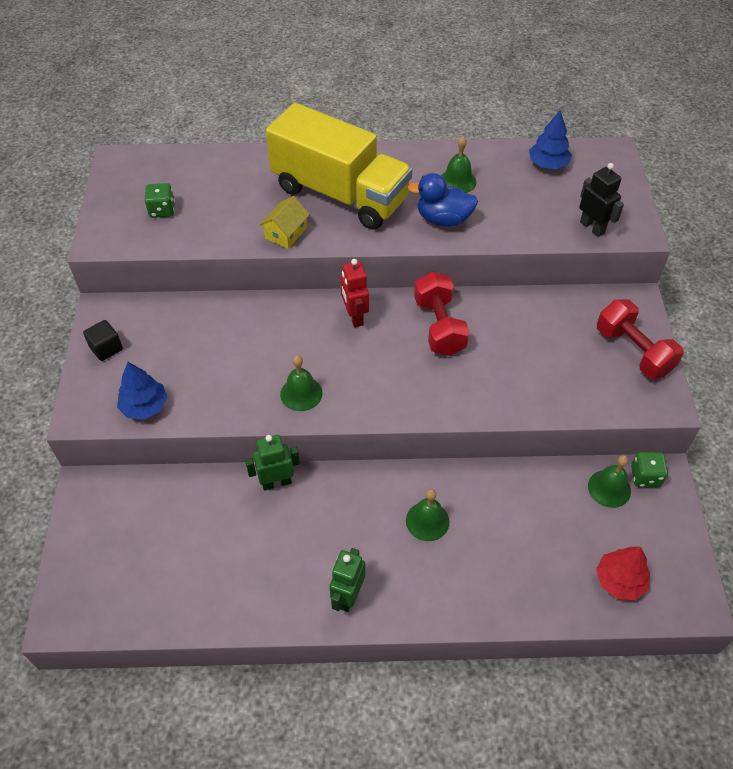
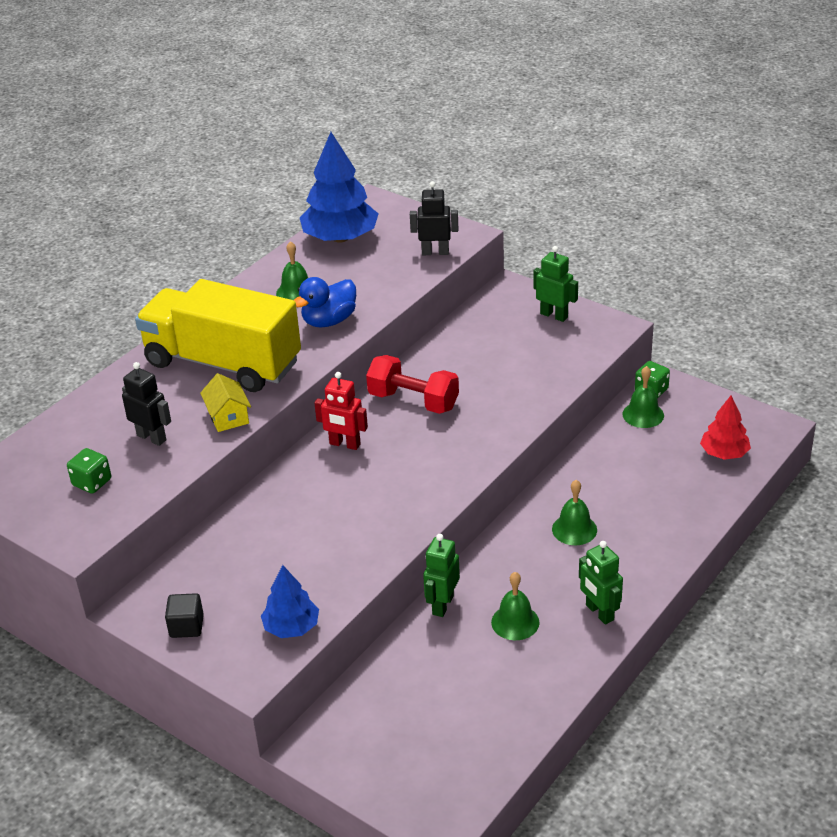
camera: 50 degrees left, 15 degrees down
yellow truck [266,103,413,230] -> yellow truck turned 135 degrees counterclockwise [135,279,301,392]
green bell [280,355,322,411] -> green bell moved to [491,572,539,640]
blue tree [529,111,572,169] -> blue tree [300,132,379,243], size x1.76
red dumbbell [597,299,684,379] -> green robot [533,246,578,322]
none -> black robot [122,362,171,446]

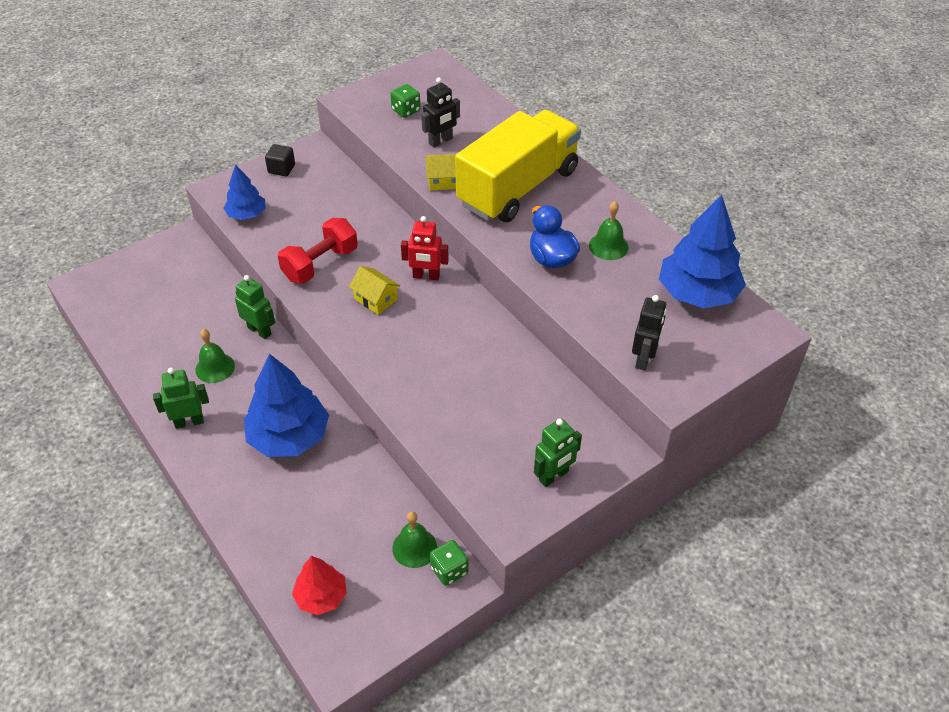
camera: 105 degrees right, 10 degrees up
red robot [314,372,368,450] -> red robot turned 120 degrees counterclockwise [401,216,449,281]
red dumbbell [366,355,459,414] -> red dumbbell moved to [278,218,358,284]
green bell [552,480,597,545] -> blue tree [244,354,329,457]
none -> yellow house [349,266,400,315]

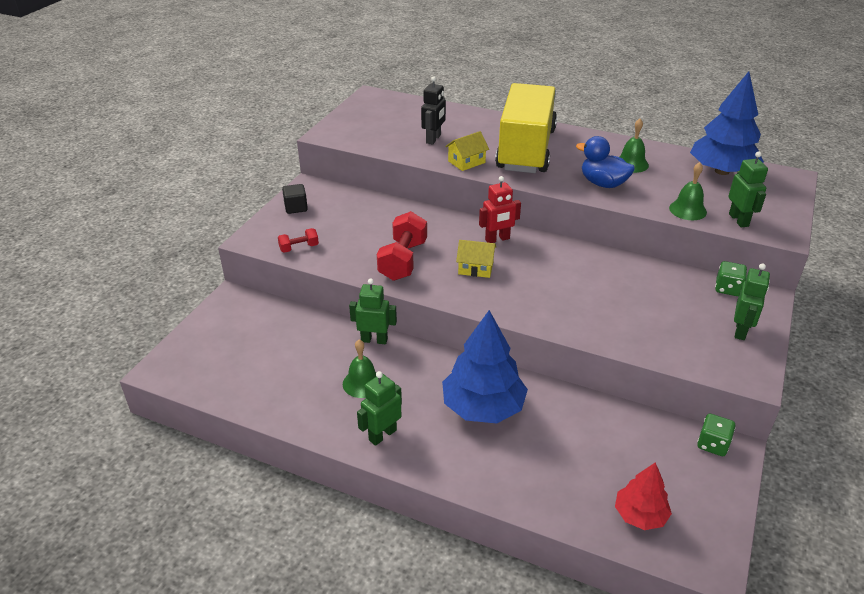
camera: 30 degrees left, 10 degrees down
blue tree [224,164,266,220] -> red dumbbell [278,228,319,253]
green dice [390,84,421,118] -> green dice moved to [715,261,747,296]
green bell [392,511,437,568] -> green bell moved to [669,162,707,220]
black robot [632,295,666,371] -> green robot [728,151,768,228]

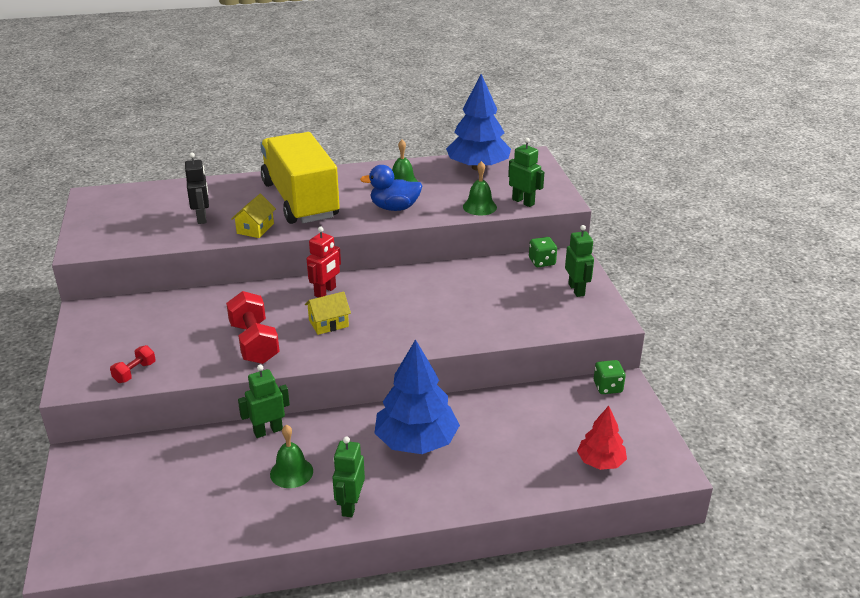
camera: 35 degrees left, 5 degrees down
black cube [282,184,308,214] -> none

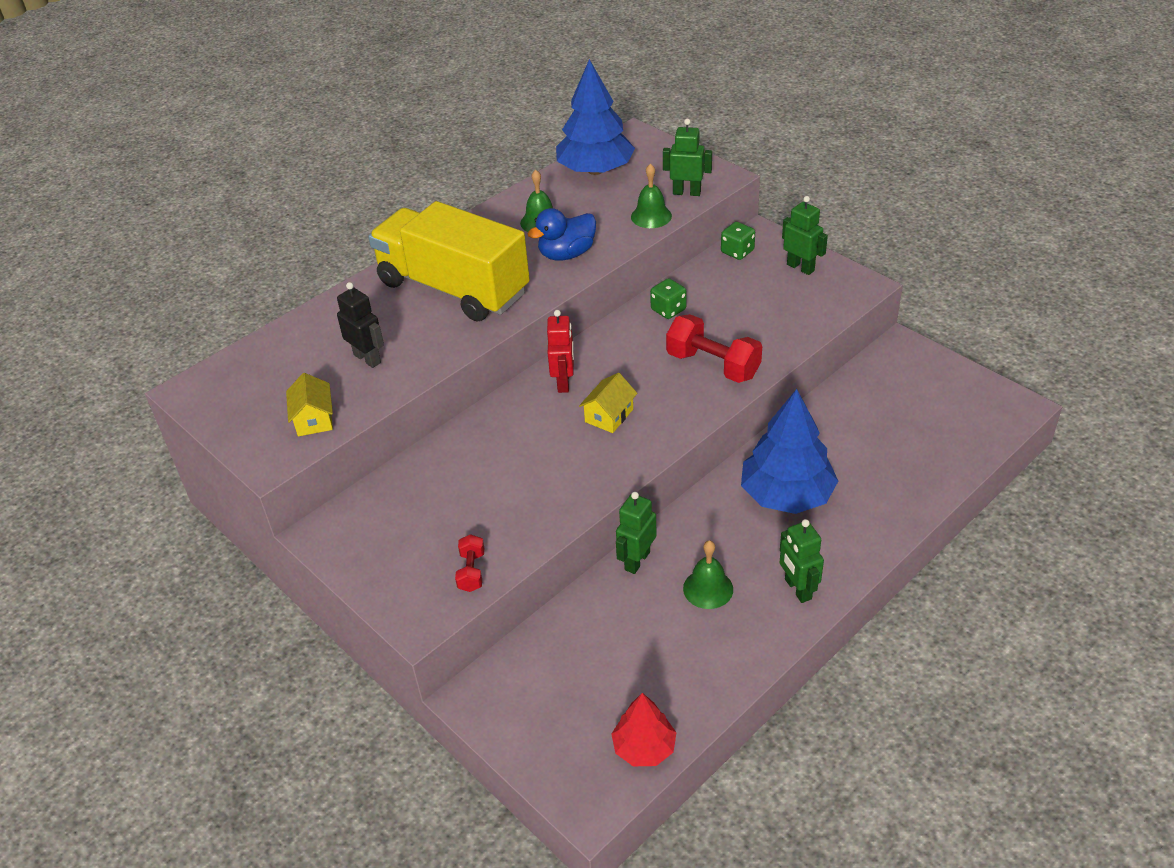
camera: 30 degrees left, 10 degrees up
red dumbbell [226,291,280,364] -> red dumbbell moved to [666,314,762,383]
yellow house [231,194,276,238] -> yellow house moved to [286,373,333,436]
red tree [577,406,627,470] -> red tree moved to [611,693,677,766]
green dice [594,360,626,394] -> green dice moved to [650,278,687,319]

